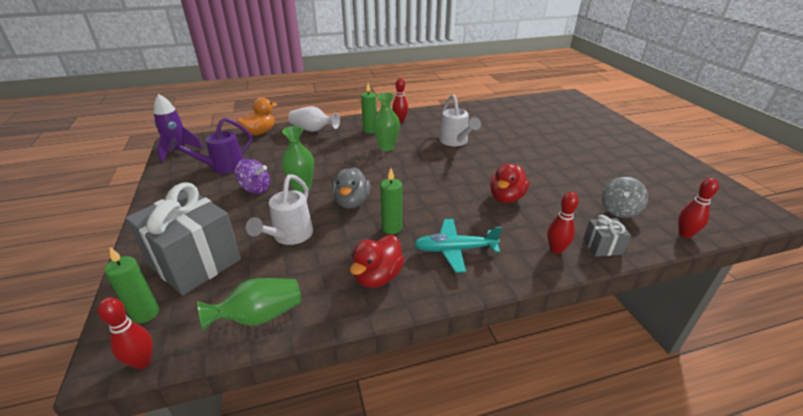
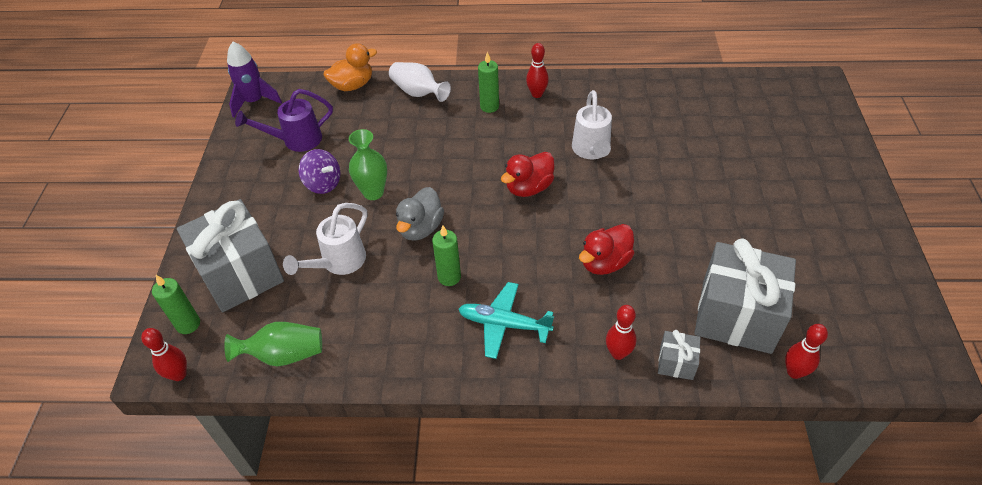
camera: 20 degrees right, 15 degrees up
red duck [350,235,405,288] -> red duck moved to [501,152,555,197]
green vase [373,92,400,151] -> none
grey spinning top [602,177,648,218] -> grey gift [694,238,796,354]

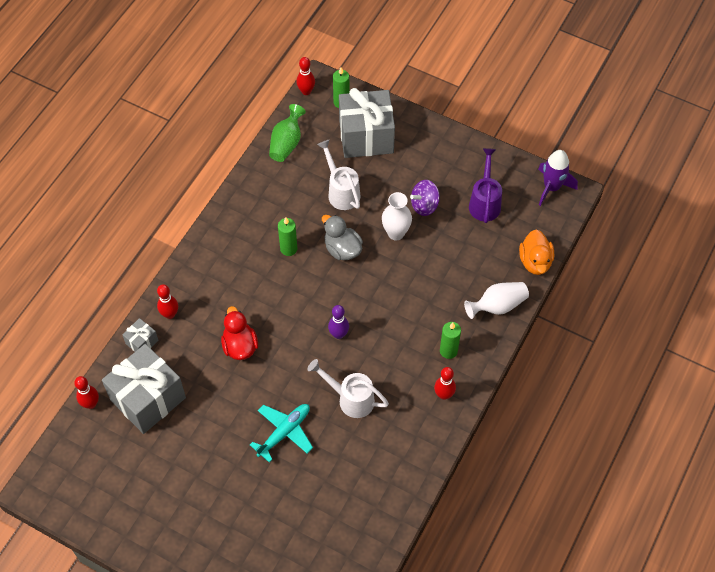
camera: 115 degrees right, 10 degrees up
green vase [349,129,387,200] -> white vase [382,192,412,240]
turquoise plane [459,282,554,359] -> turquoise plane moved to [250,404,313,463]
red duck [501,152,555,197] -> purple bowling pin [328,305,349,339]

